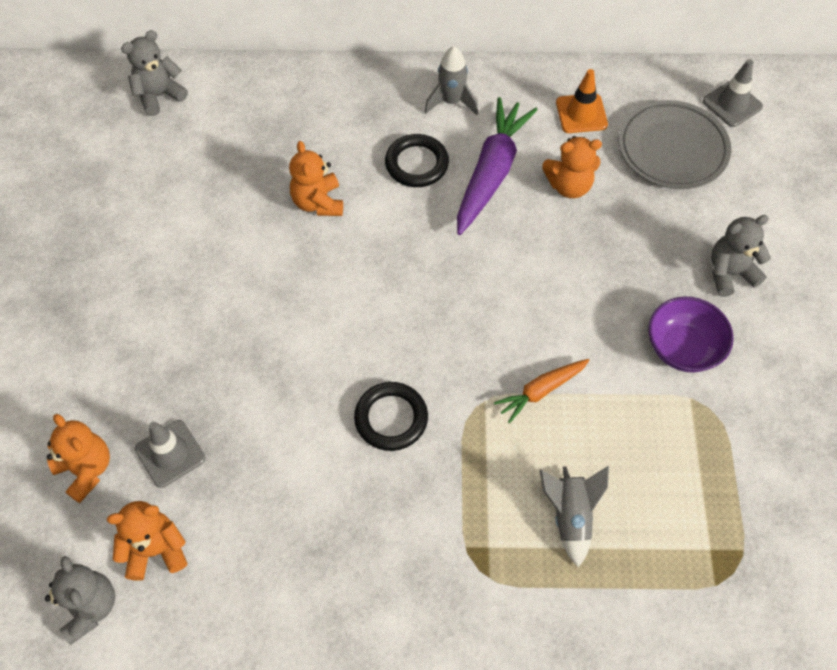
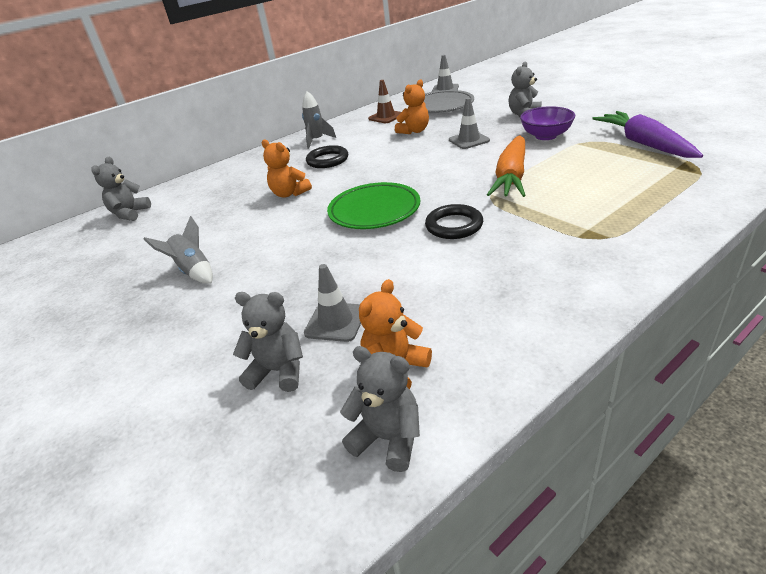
camera: 35 degrees left, 25 degrees down
orange teddy bear [47,414,110,503] -> grey teddy bear [233,292,303,392]
purple carrot [457,97,538,235] -> purple carrot moved to [592,111,703,158]
orange carrot [494,359,590,423] -> orange carrot [487,135,526,197], size x1.81
grey rocket [540,466,609,567] -> grey rocket moved to [144,216,213,284]
orange traffic cone [556,69,608,133] -> brown traffic cone [368,80,401,123]
none -> green plate [327,182,421,229]
none -> grey traffic cone [449,98,490,149]

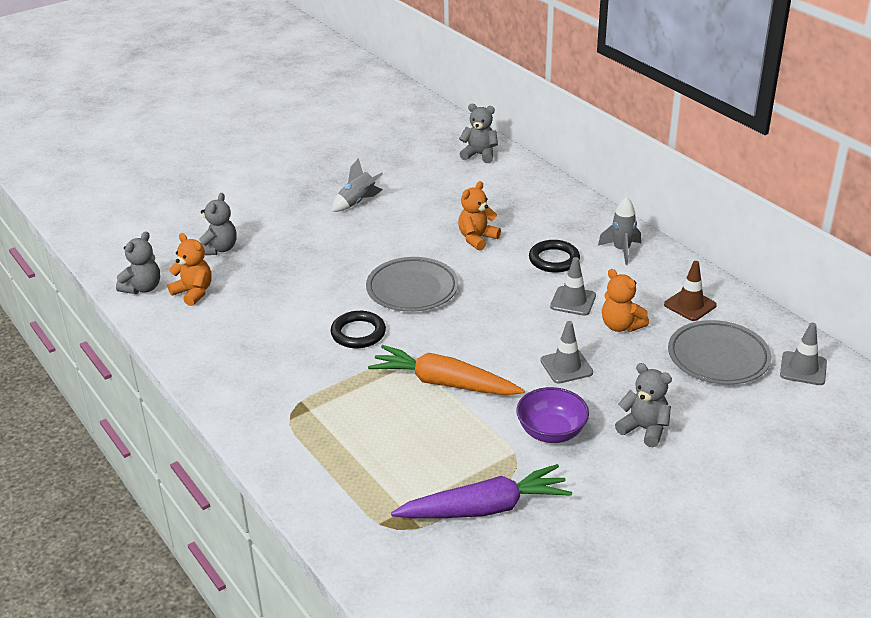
camera: 90 degrees right, 0 degrees up
grey traffic cone [304,264,361,342] -> grey traffic cone moved to [550,257,596,316]
green plate [327,182,421,229] -> grey plate [366,257,459,312]

